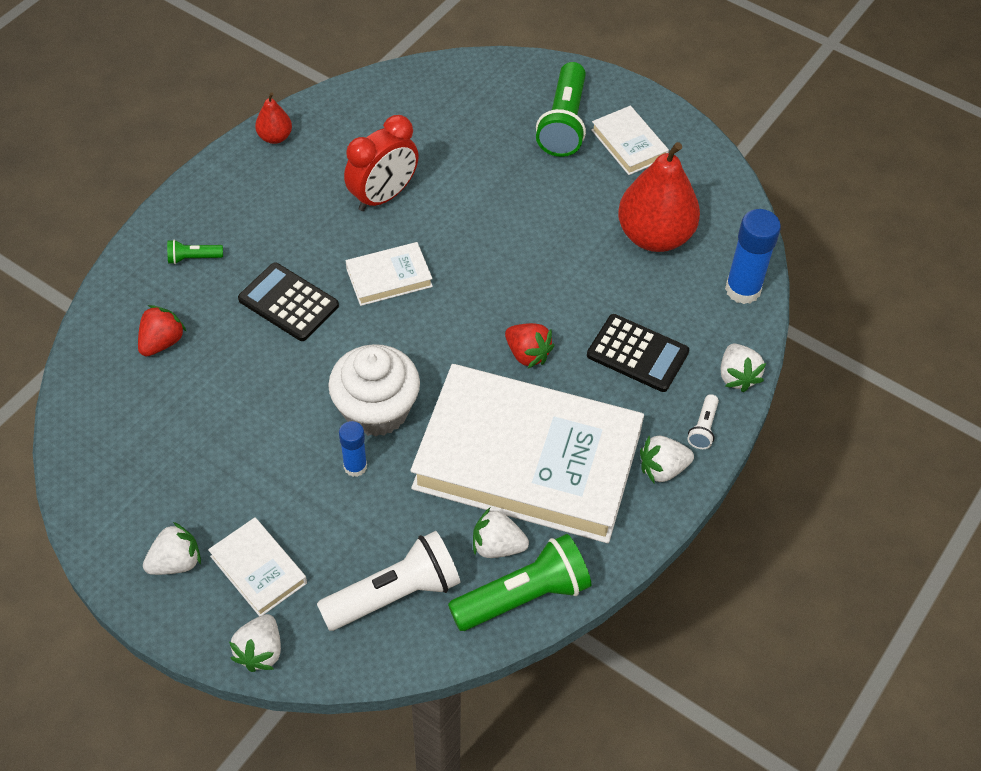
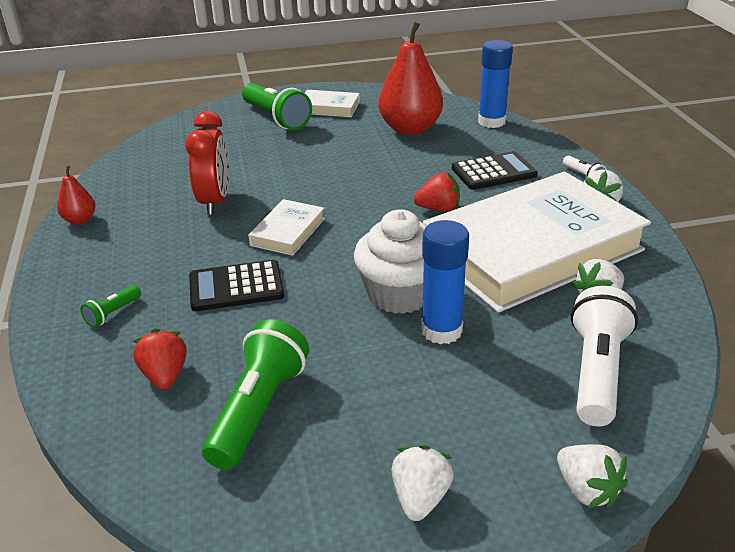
camera: 45 degrees left, 20 degrees down
white book [208,517,307,616] -> none
blue glue stick [339,421,367,477] -> blue glue stick [421,220,469,344], size x1.67
green flashlight [448,534,591,631] -> green flashlight moved to [202,319,309,470]
white strawberry [720,344,766,392] -> none

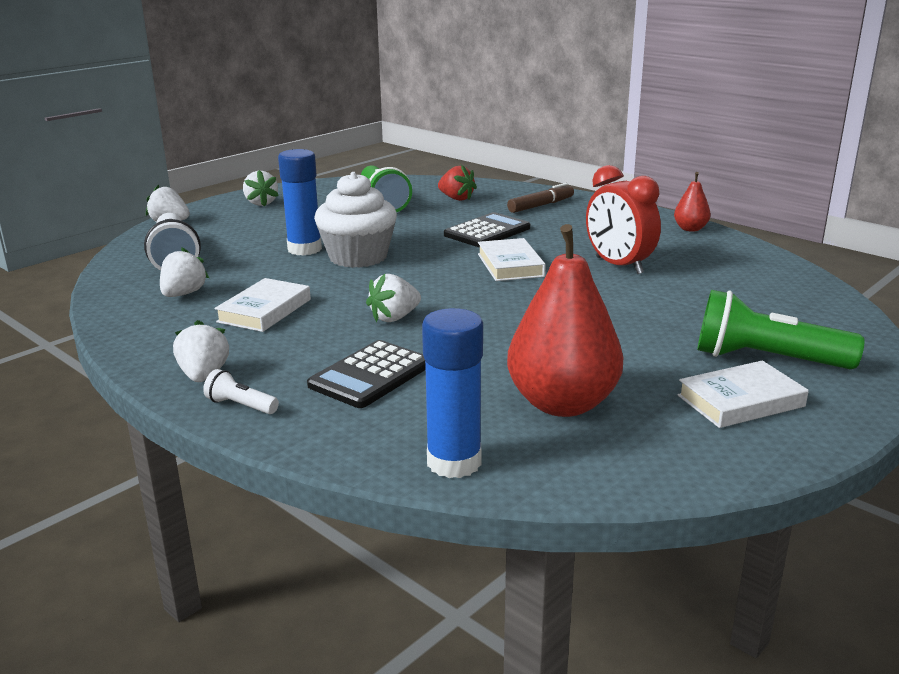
camera: 145 degrees right, 10 degrees down
green flashlight [80,285,141,328] -> brown marker [507,183,574,213]
red strawberry [414,173,460,212] -> white strawberry [366,274,421,322]
white book [423,172,651,313] -> white book [214,278,311,332], size x0.41

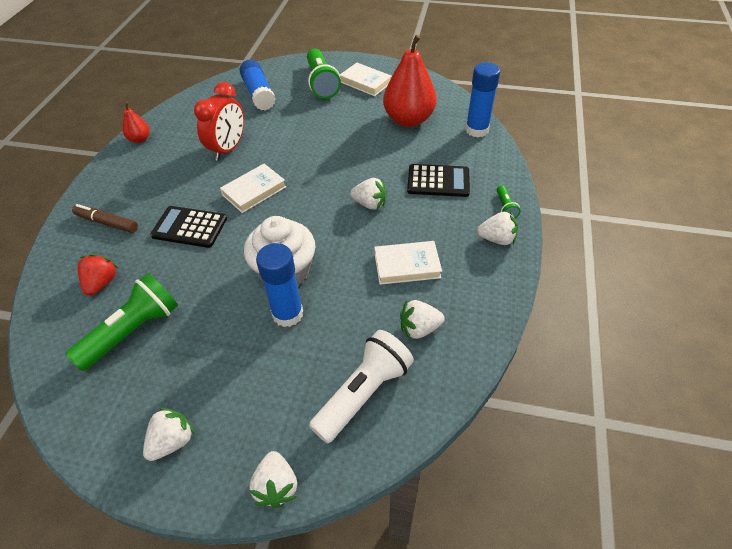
camera: 120 degrees left, 25 degrees up
white strawberry [173,320,229,382] -> white strawberry turned 135 degrees counterclockwise [477,211,518,245]
white flashlight [203,369,279,414] -> green flashlight [497,185,520,218]
none -> blue glue stick [240,59,276,110]

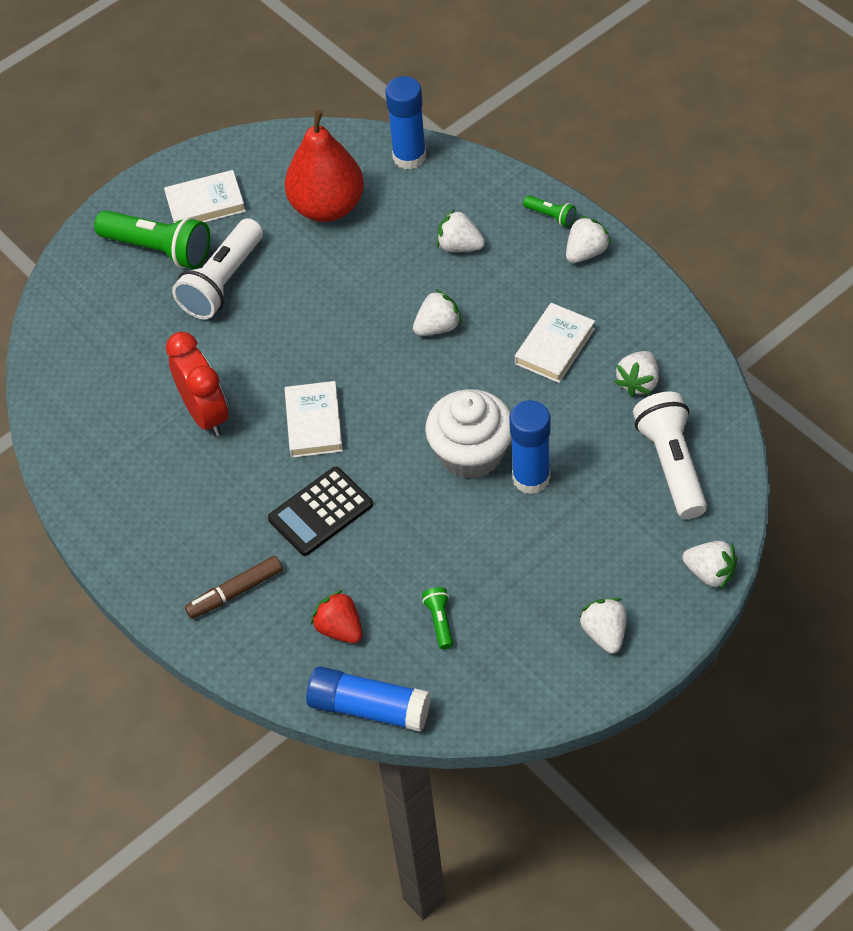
camera: 50 degrees left, 5 degrees up
green flashlight [65,274,178,371] -> green flashlight [422,587,453,649], size x0.46
red pear [123,102,150,143] -> none
blue glue stick [240,59,276,110] -> blue glue stick moved to [306,666,431,731]
black calculator [407,164,470,197] -> white strawberry [437,209,485,252]
none -> white flashlight [172,218,263,319]

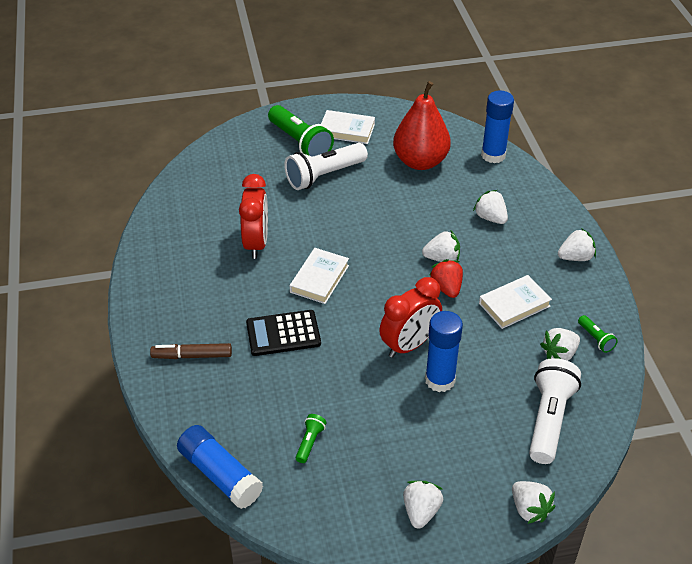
camera: 25 degrees right, 10 degrees down
red strawberry [311,590,363,643] -> red strawberry moved to [430,259,463,298]
white cupcake [425,389,512,479] -> red clock [379,277,442,358]
green flashlight [523,195,576,227] -> green flashlight moved to [578,315,618,353]

